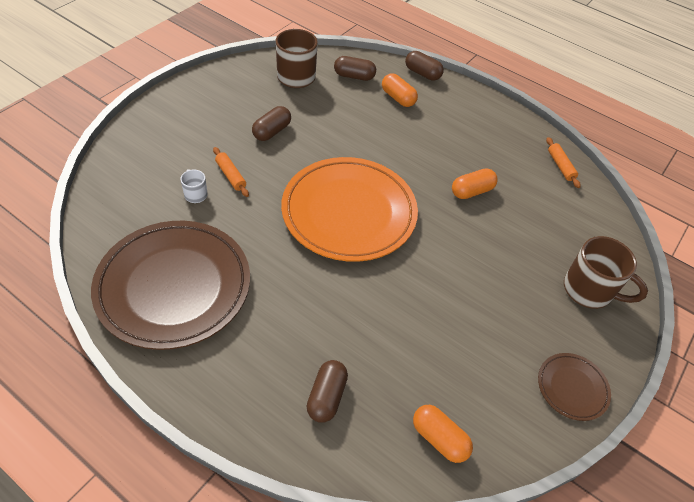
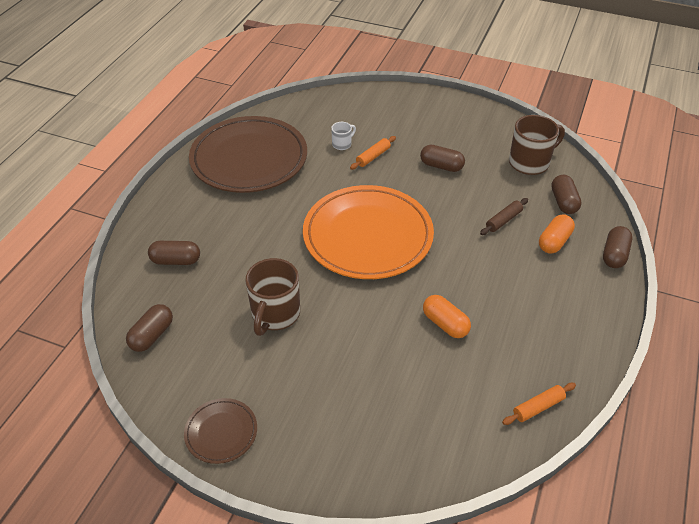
camera: 80 degrees right, 5 degrees down
orange capsule [413,405,473,463] -> brown capsule [126,304,173,352]
brown mug [564,236,648,309] -> brown mug moved to [245,258,300,336]
none -> brown rolling pin [480,198,528,235]

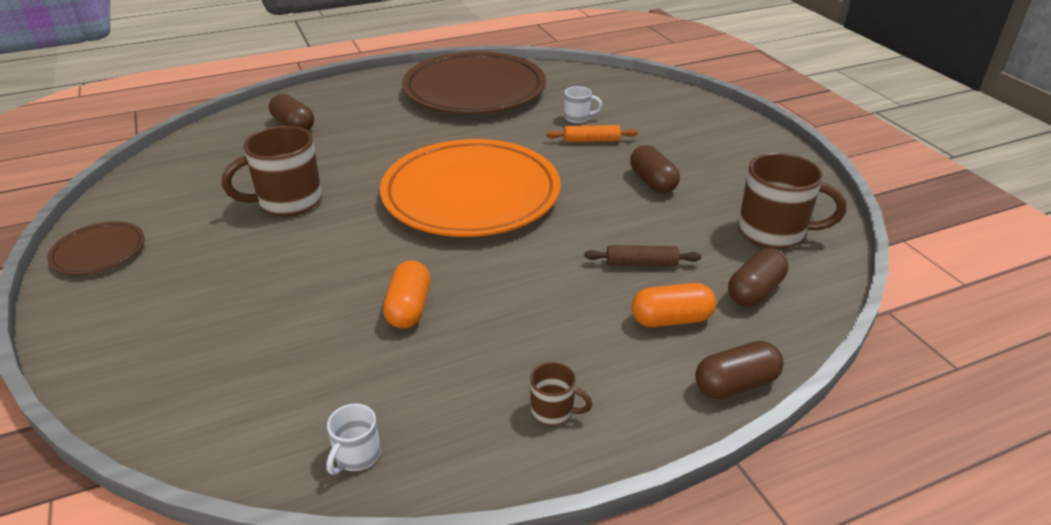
camera: 45 degrees right, 10 degrees down
brown capsule [126,304,173,352] -> none
orange rolling pin [502,383,576,425] -> white mug [326,403,381,475]
none -> brown mug [530,362,593,425]

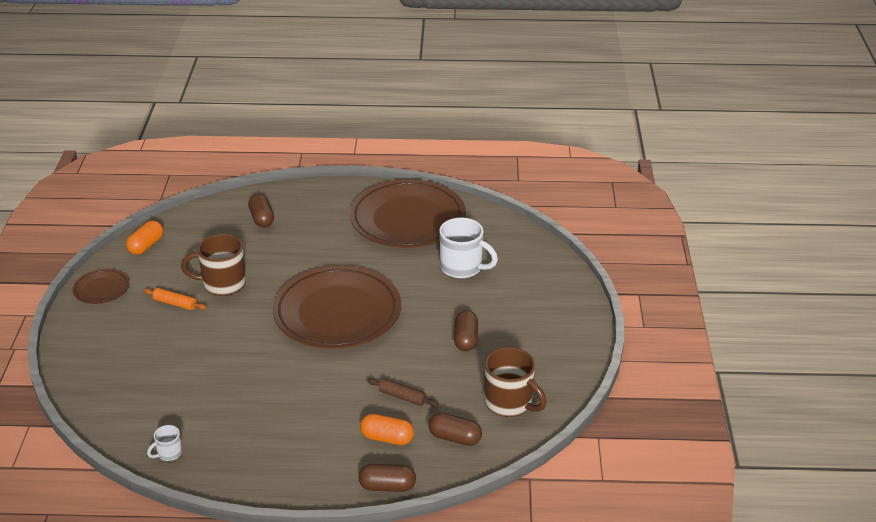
camera: 25 degrees right, 0 degrees up
orange plate [380,139,561,237] -> brown plate [273,266,401,349]
orange capsule [383,260,430,328] -> orange capsule moved to [126,221,163,255]
brown mug [530,362,593,425] -> none
orange rolling pin [546,125,638,142] -> orange rolling pin moved to [143,288,207,310]
white mug [564,86,602,123] -> white mug [439,218,498,278], size x2.03
brown capsule [728,248,788,307] -> brown capsule turned 45 degrees clockwise [428,413,482,446]

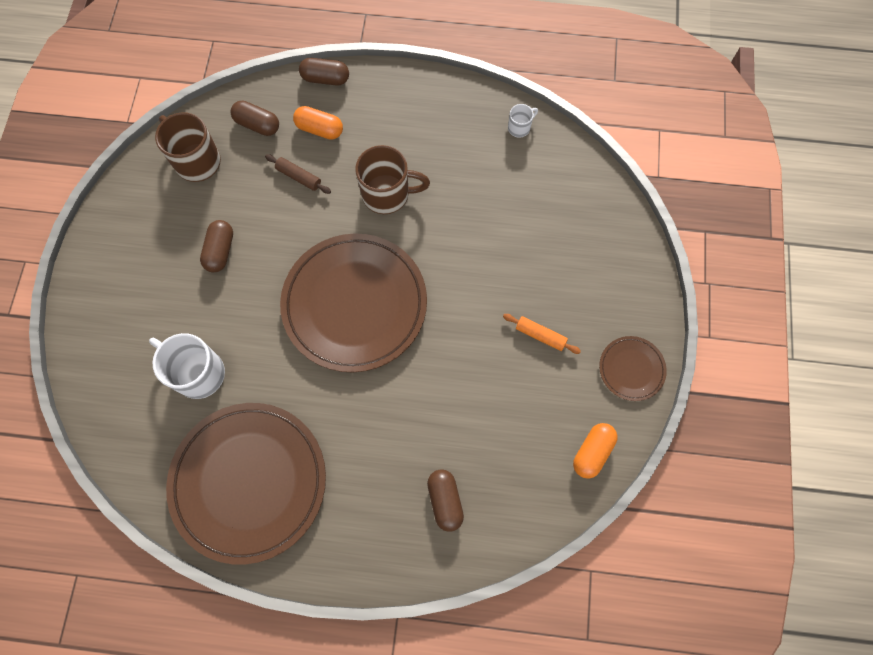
camera: 175 degrees left, 35 degrees up
brown mug [181,234,246,296] -> brown mug moved to [355,145,430,214]

